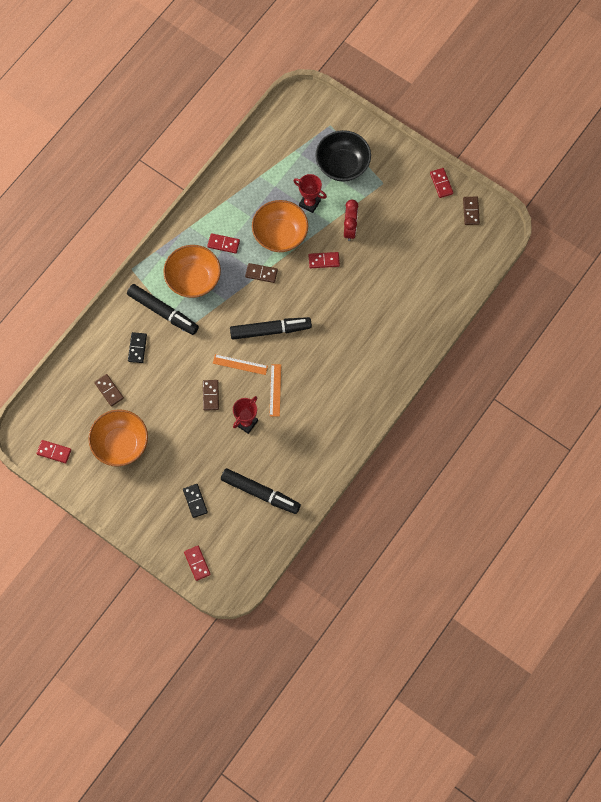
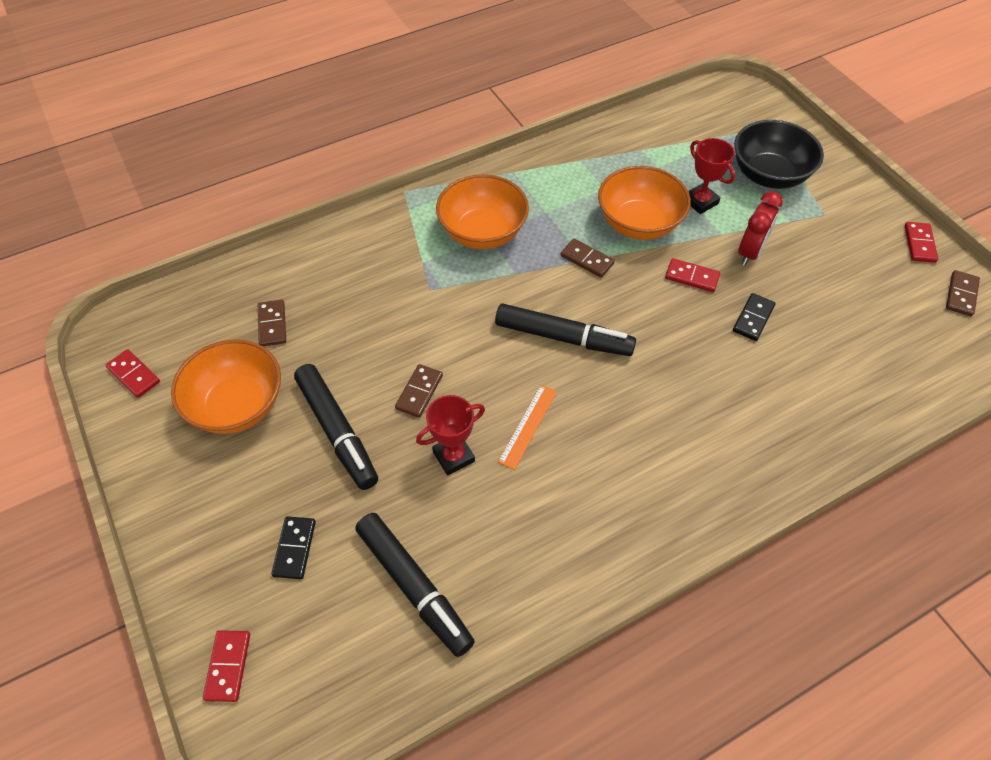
camera: 25 degrees right, 15 degrees down
black marker [127,284,199,335] -> black marker moved to [294,364,378,490]
black domino [128,332,147,363] -> black domino moved to [733,293,776,341]
red domino [207,233,240,254] -> none
orange ruler [213,354,268,375] -> none

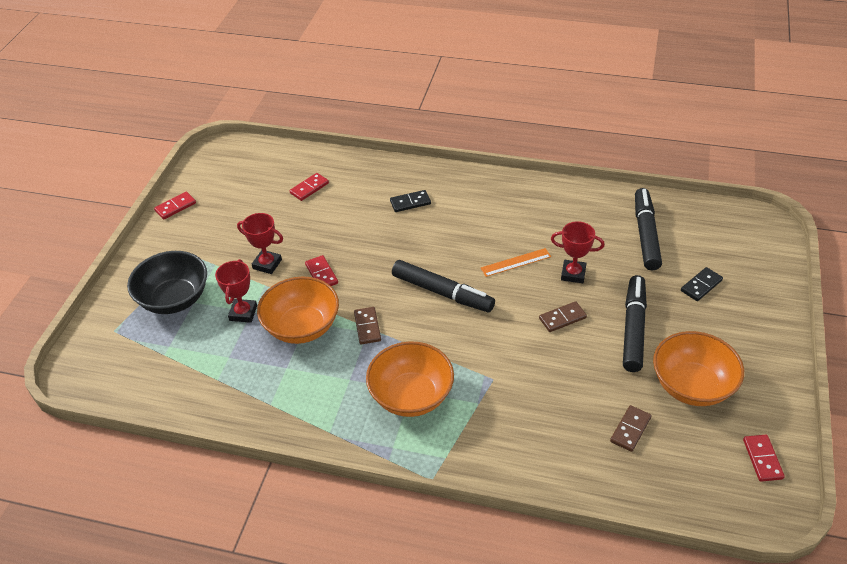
camera: 135 degrees left, 10 degrees down
red domino [203,630,250,702] -> red domino moved to [290,173,329,201]
black marker [495,304,636,356] -> black marker turned 150 degrees clockwise [392,260,495,312]
black domino [733,293,776,341] -> black domino moved to [390,190,431,212]
red clock [738,191,783,265] -> red trophy [237,213,283,274]
brown domino [946,270,980,316] -> none

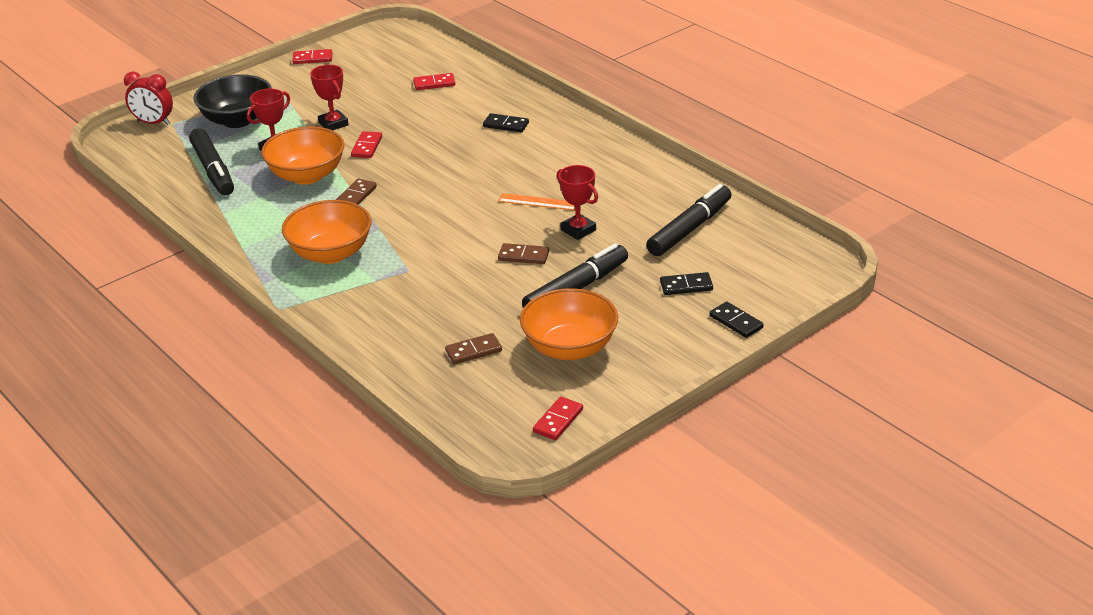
camera: 35 degrees right, 10 degrees down
black marker [392,260,495,312] -> black marker moved to [189,128,234,195]
none -> red clock [124,72,173,125]
none -> black domino [710,302,764,338]

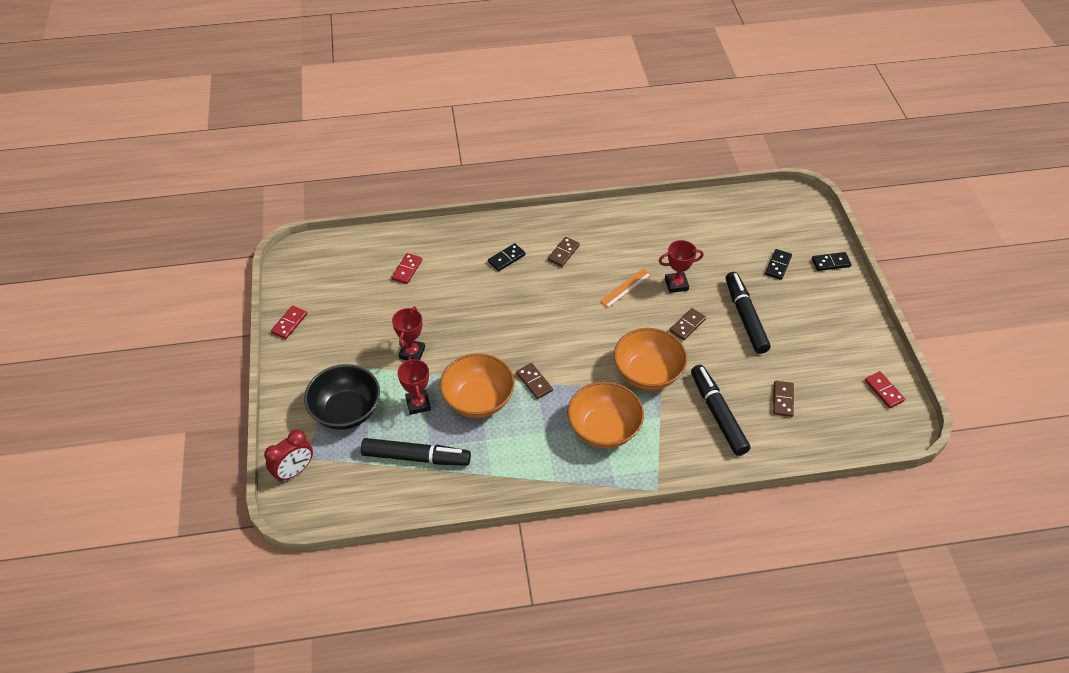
camera: 60 degrees left, 15 degrees up
red trophy [310,65,349,131] -> red trophy turned 75 degrees counterclockwise [392,307,425,360]
red domino [351,131,382,158] -> none
orange bowl [520,288,618,360] -> orange bowl moved to [614,328,687,390]
black marker [646,184,732,256] -> black marker moved to [691,365,750,456]
none -> brown domino [548,237,580,267]

